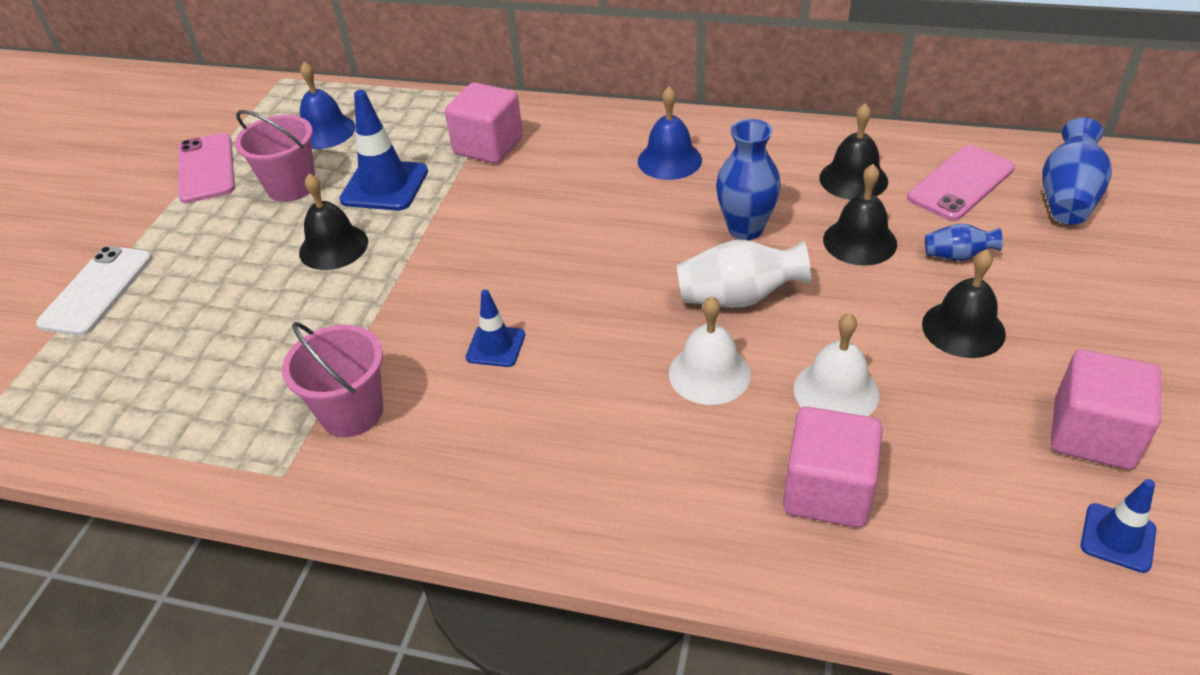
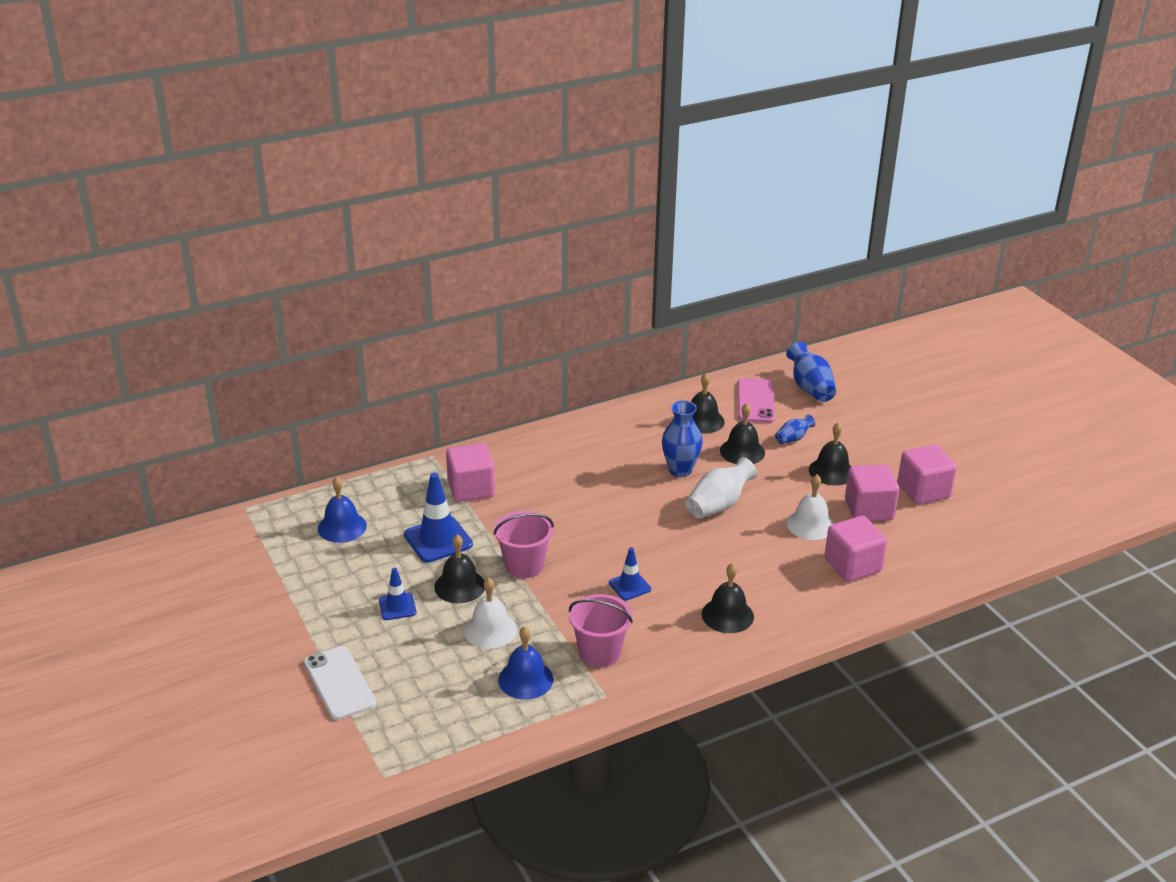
camera: 45 degrees left, 10 degrees down
pink phone [179,133,235,203] -> none
pink bucket [235,110,315,202] -> pink bucket moved to [493,511,554,578]
blue bell [638,87,702,180] -> blue bell moved to [498,626,553,700]
white bell [669,296,751,405] -> white bell moved to [464,578,517,649]
blue traffic cone [1081,479,1156,573] -> blue traffic cone moved to [379,567,417,620]
none -> black bell [702,563,754,633]
none -> pink cube [845,464,899,521]

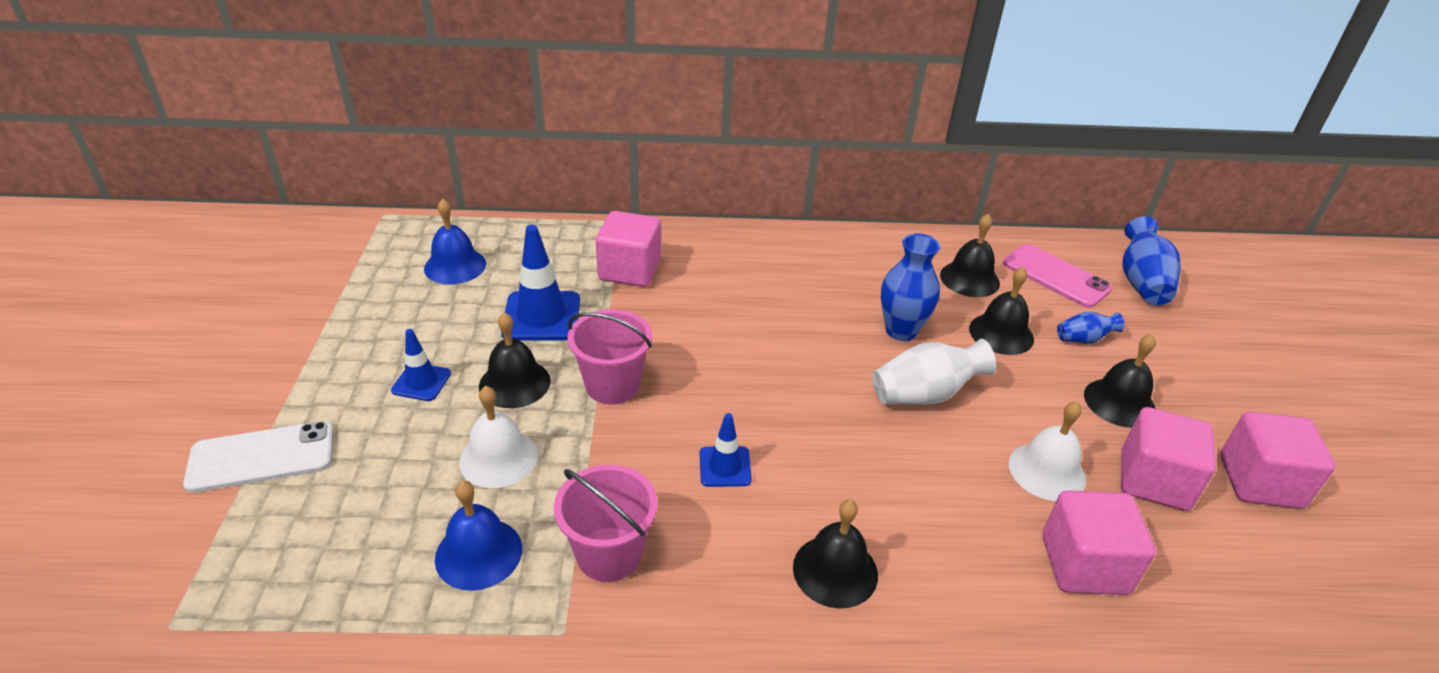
camera: 25 degrees right, 5 degrees up
white phone [304,646,376,720] -> white phone turned 75 degrees clockwise [183,421,334,493]
pink phone [738,378,775,423] -> pink phone turned 75 degrees counterclockwise [1003,244,1113,308]

